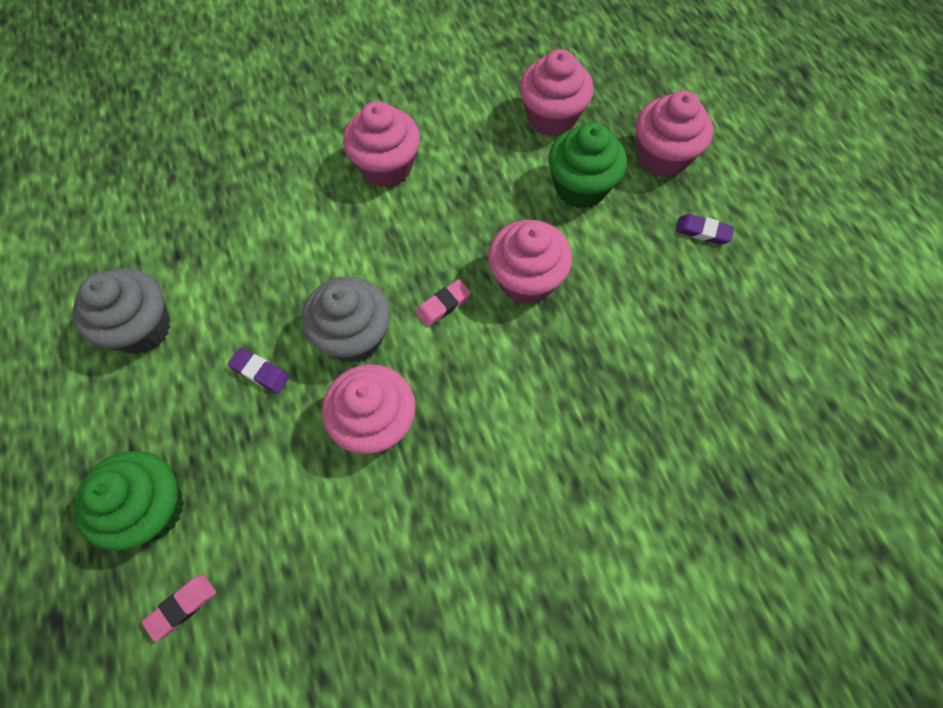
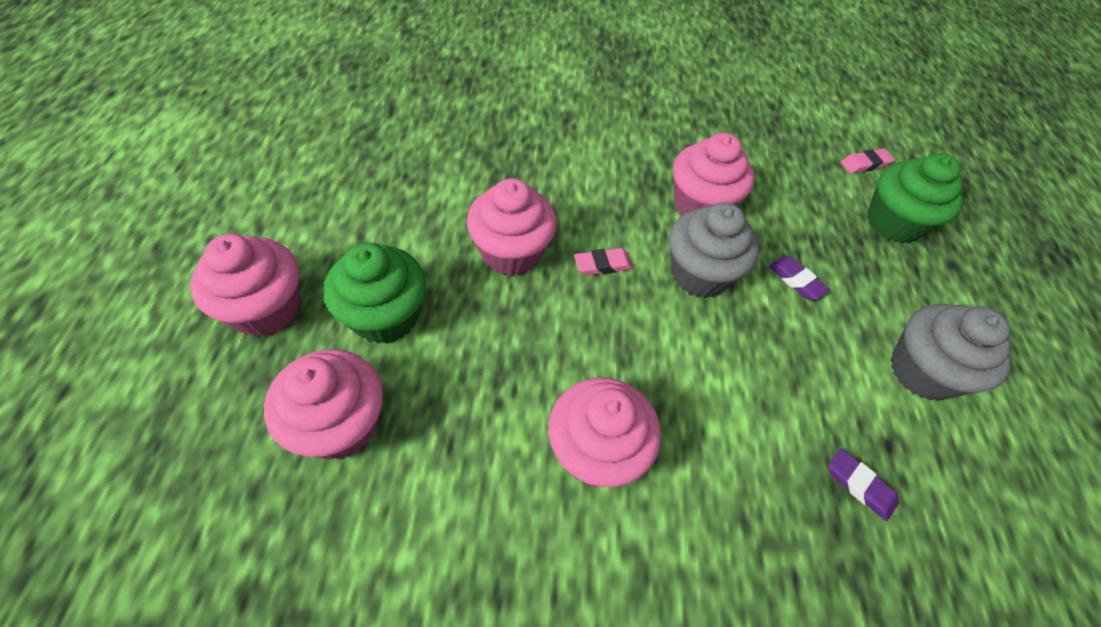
camera: 160 degrees left, 10 degrees down
purple eraser [676,214,734,245] -> purple eraser moved to [828,448,899,521]

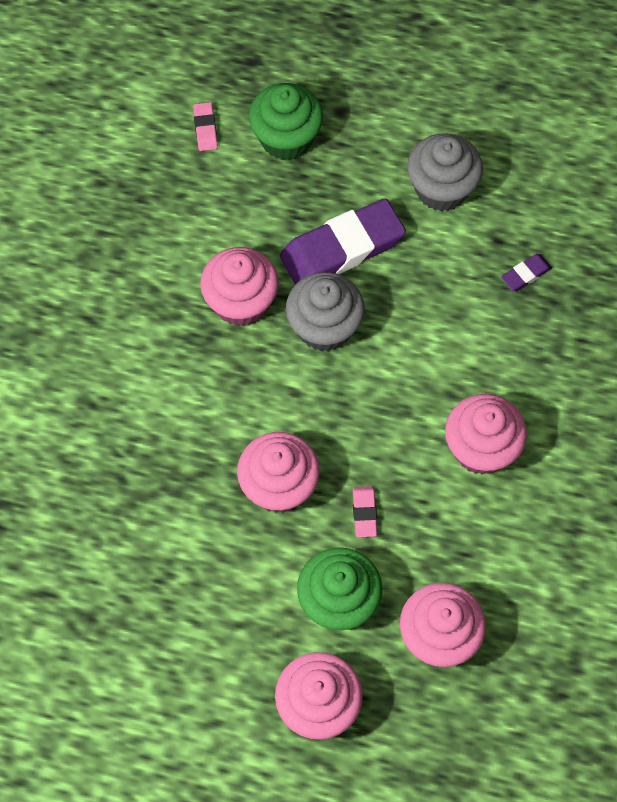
camera: 75 degrees left, 10 degrees up
pink eraser [574,248,633,276] -> pink eraser moved to [353,486,378,537]
purple eraser [769,257,830,300] -> purple eraser [280,199,406,285], size x2.32

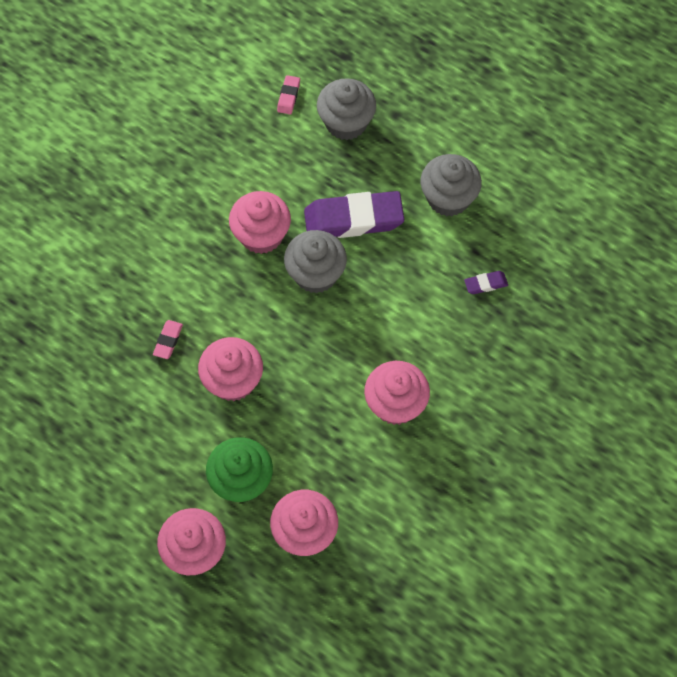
camera: 20 degrees right, 0 degrees up
green cupcake [249,83,323,160] -> grey cupcake [317,79,376,140]
pink eraser [353,486,378,537] -> pink eraser moved to [153,320,183,359]

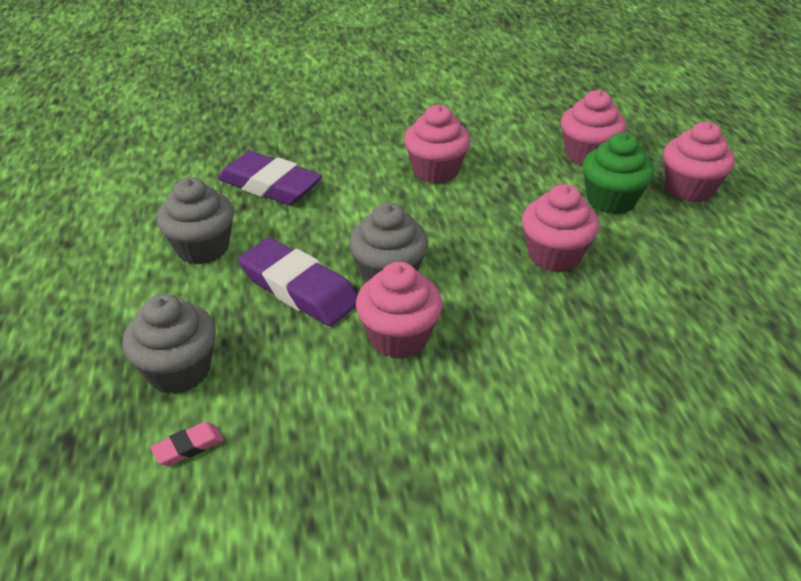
camera: 135 degrees left, 25 degrees down
pink eraser [153,320,183,359] -> none
purple eraser [464,271,508,294] -> purple eraser [218,151,323,205], size x2.32

